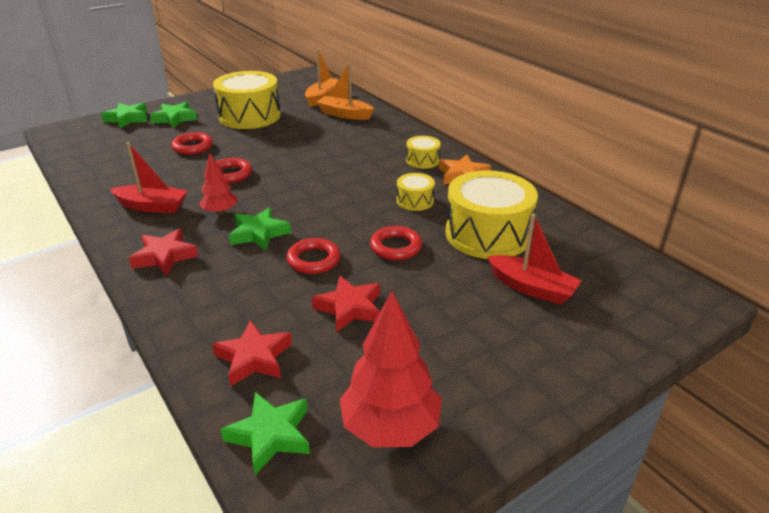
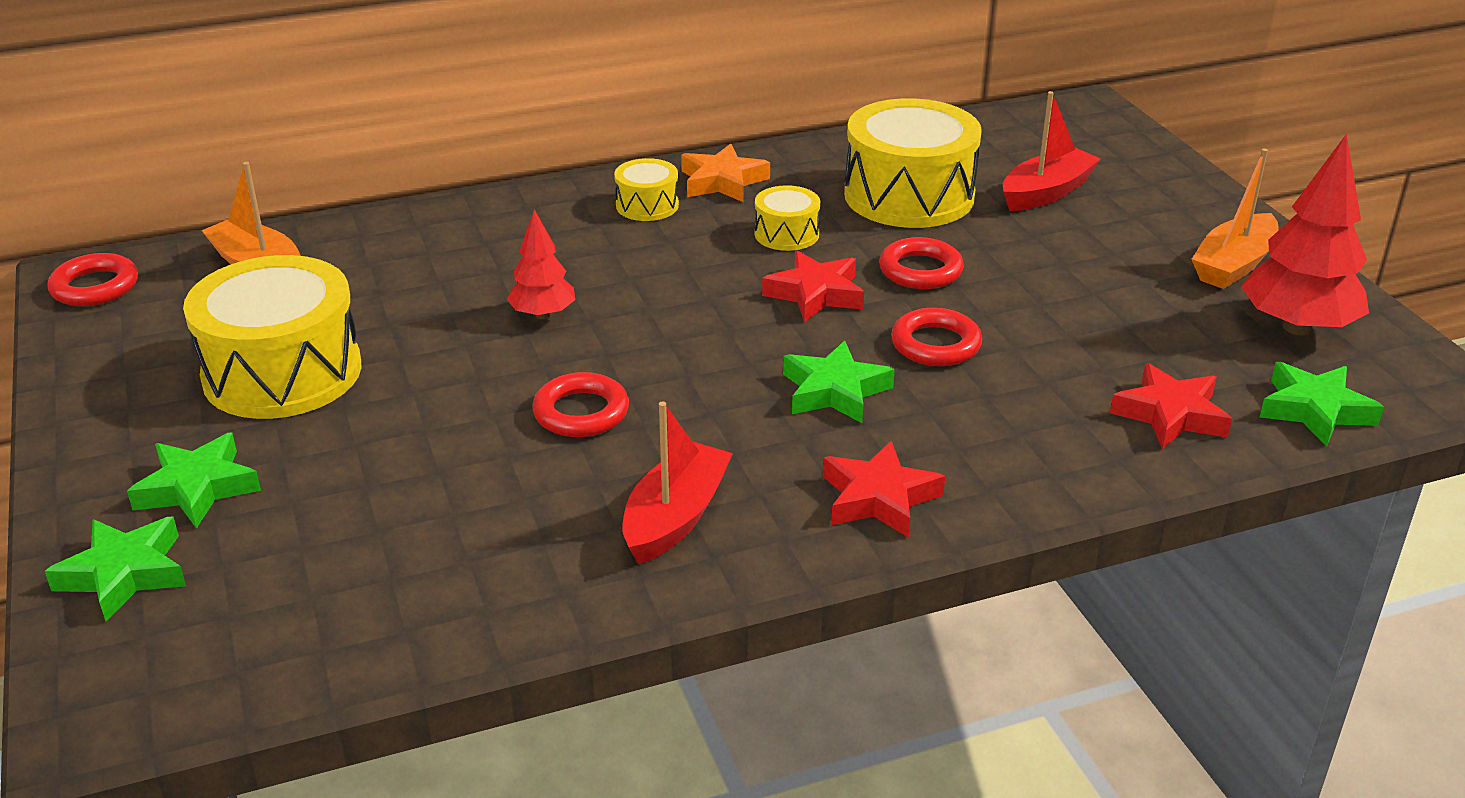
camera: 75 degrees left, 0 degrees up
red ring [171,132,213,155] -> red ring moved to [48,253,138,306]
red tree [199,154,237,215] -> red tree moved to [507,209,576,319]
red star [312,276,380,332] -> red star moved to [762,250,864,322]
orange boat [316,63,374,120] -> orange boat moved to [1192,148,1278,289]

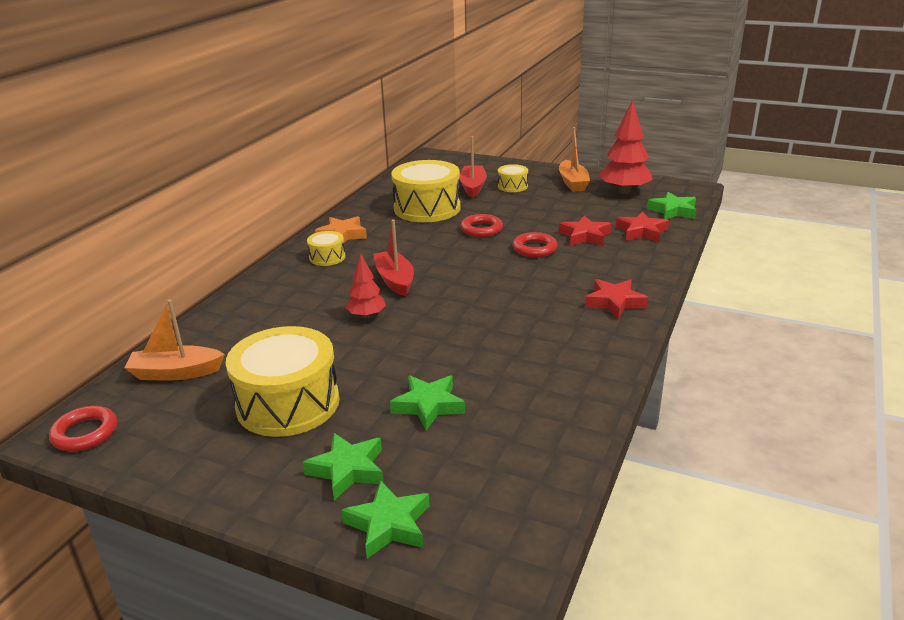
camera: 45 degrees left, 5 degrees down
red ring [532,372,629,437] -> none
red boat [622,402,733,564] -> red boat moved to [373,220,414,297]
yellow drum [755,185,820,251] -> yellow drum moved to [498,164,528,192]
red star [762,250,864,322] -> red star moved to [559,215,612,246]
green star [783,341,895,423] -> green star moved to [390,376,465,430]

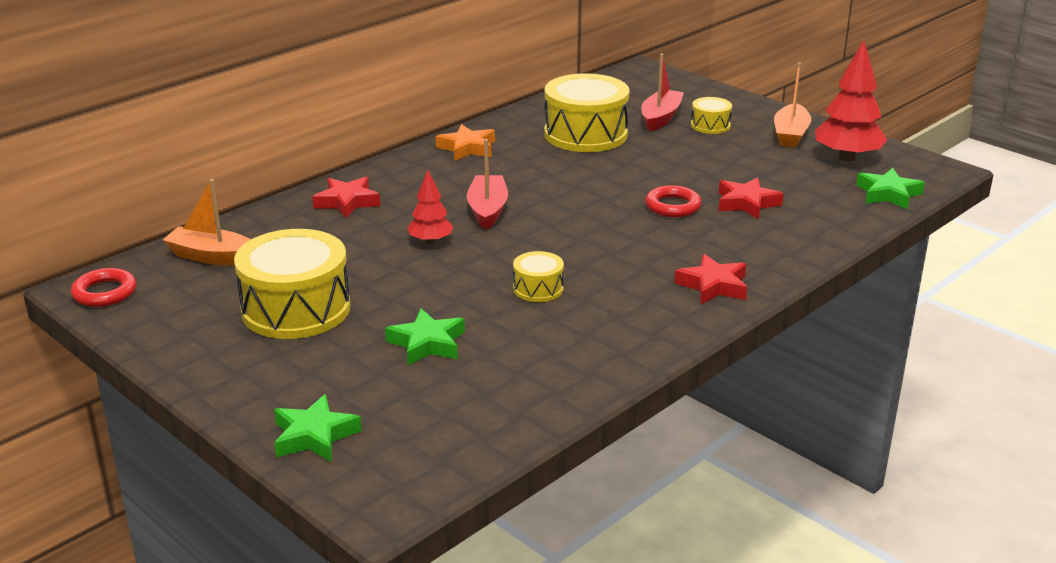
camera: 20 degrees right, 0 degrees up
green star [303,433,384,500] -> none
yellow drum [307,231,346,266] -> yellow drum moved to [513,251,564,302]
red ring [460,214,503,237] -> none
red star [616,211,669,242] -> red star moved to [312,177,380,218]

